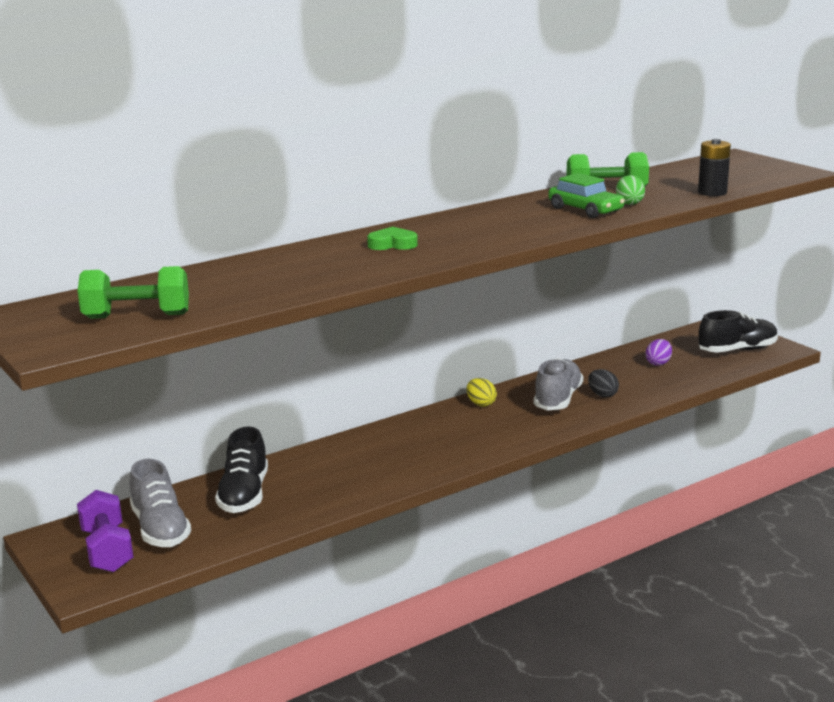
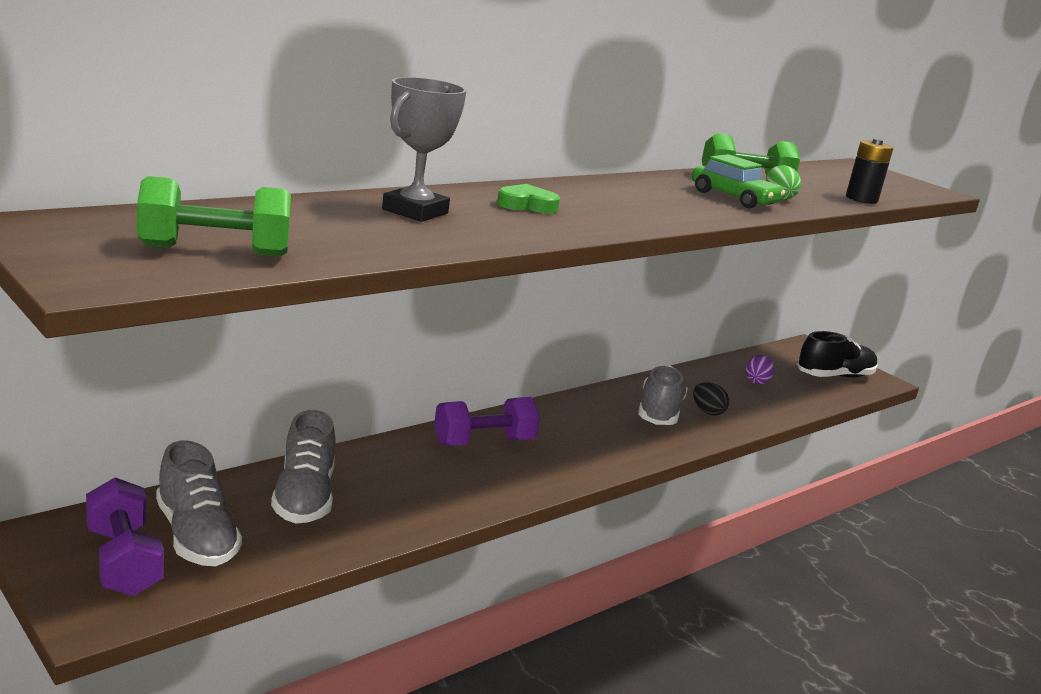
camera: 10 degrees left, 0 degrees up
black shoe [215,427,268,513] -> grey shoe [271,410,336,524]
yellow egg [467,378,497,407] -> none
none -> grey trophy [382,77,467,222]
none -> purple dumbbell [434,397,540,446]

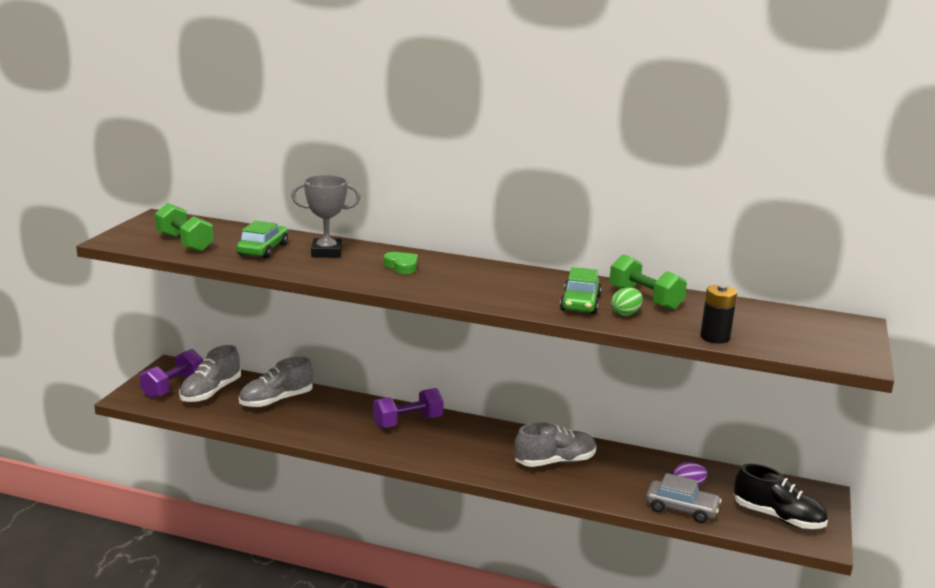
camera: 60 degrees right, 0 degrees up
purple dumbbell [434,397,540,446] -> purple dumbbell turned 60 degrees counterclockwise [373,388,444,428]
black egg [693,382,729,416] -> none
none -> green car [236,221,288,259]
none -> grey car [646,473,722,523]

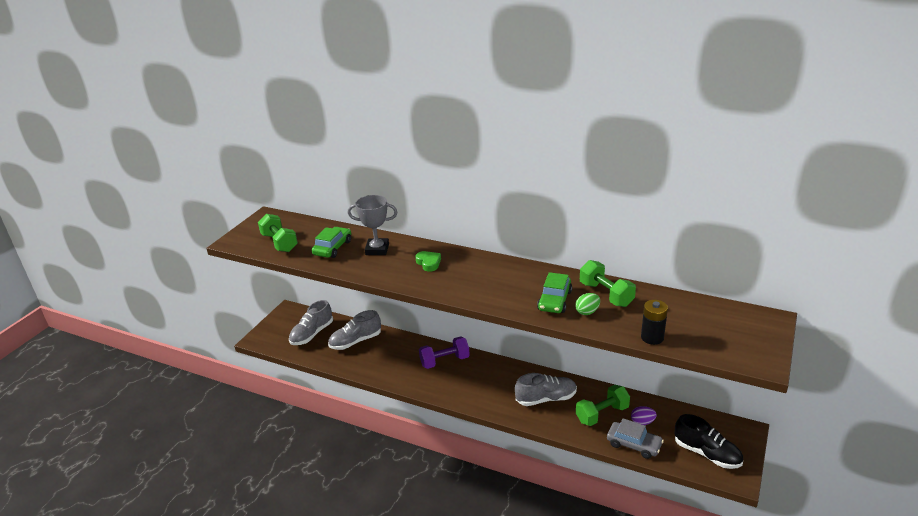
camera: 10 degrees right, 10 degrees up
purple dumbbell [140,349,203,399] -> none
none -> green dumbbell [576,385,630,426]

